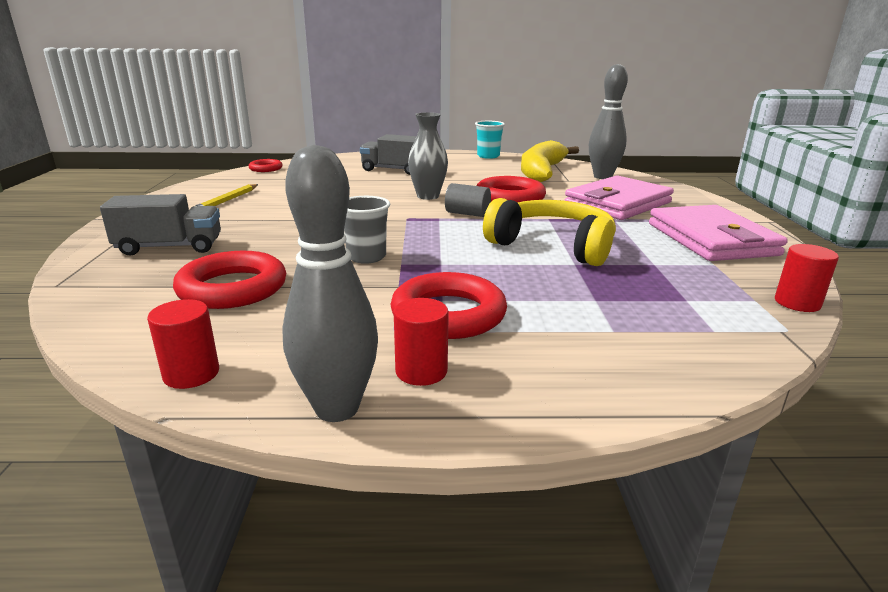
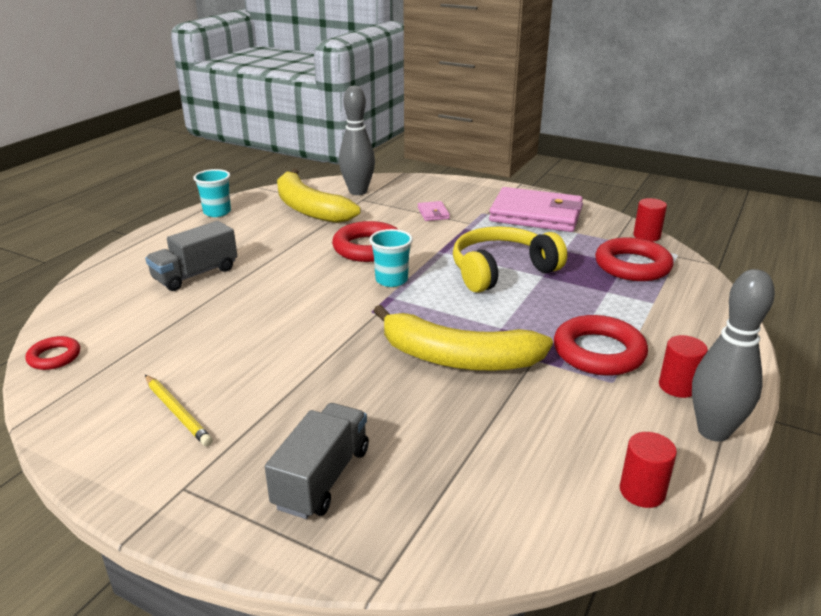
camera: 60 degrees left, 5 degrees up
red ring [173,251,286,309] -> red ring moved to [595,237,674,281]
grey cup [344,196,390,264] -> yellow banana [373,305,553,371]
grey vase [408,112,448,200] -> none
grey cylinder [445,183,491,217] -> turquoise cup [369,229,413,287]
pink wallet [564,175,674,220] -> pink wallet [418,201,450,221], size x0.41

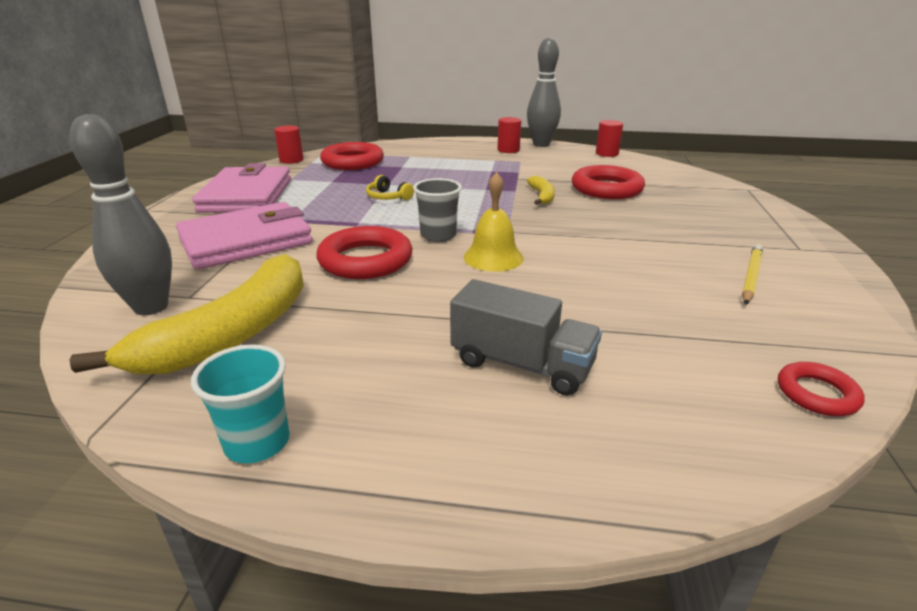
camera: 110 degrees left, 0 degrees up
grey truck [265,403,369,519] -> none
turquoise cup [369,229,413,287] -> grey cup [413,178,462,242]
yellow banana [373,305,553,371] -> yellow banana [527,176,555,205], size x0.45
pink wallet [418,201,450,221] -> pink wallet [176,202,313,270], size x2.43
yellow headphones [453,226,567,293] -> yellow headphones [366,175,414,200], size x0.44
red ring [554,315,648,376] -> red ring moved to [572,165,645,199]
none -> yellow bell [464,172,524,272]

